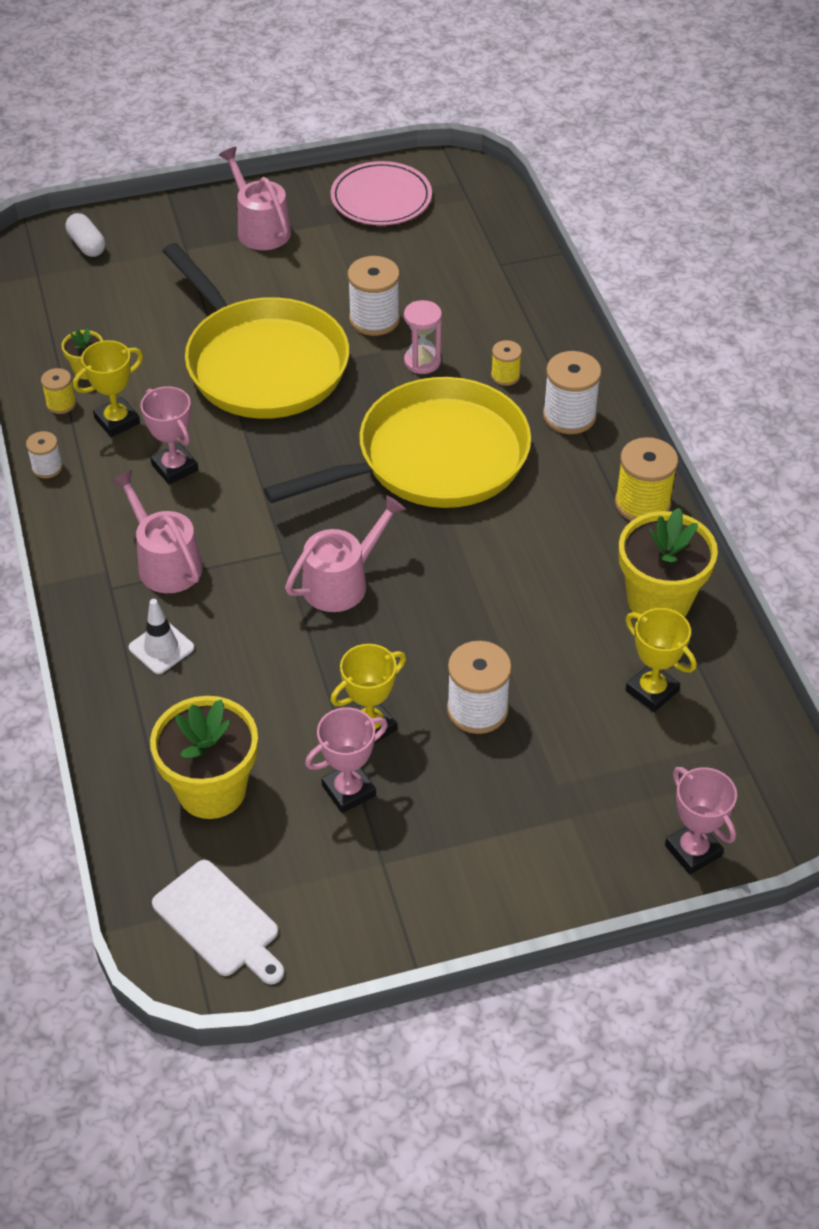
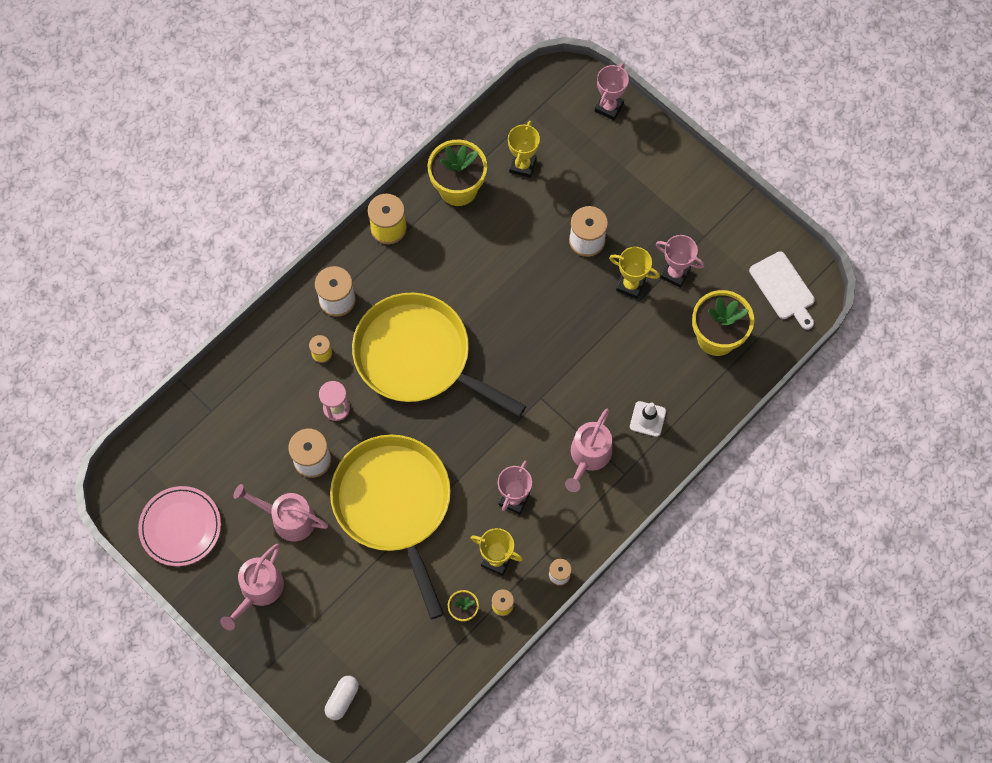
camera: 120 degrees left, 20 degrees up
white cutting board [152,860,284,985] -> white cutting board turned 135 degrees clockwise [749,251,815,330]
yellow pan [163,243,349,419] -> yellow pan turned 45 degrees counterclockwise [330,435,451,619]
pink watering can [285,495,406,612] -> pink watering can moved to [234,484,328,541]

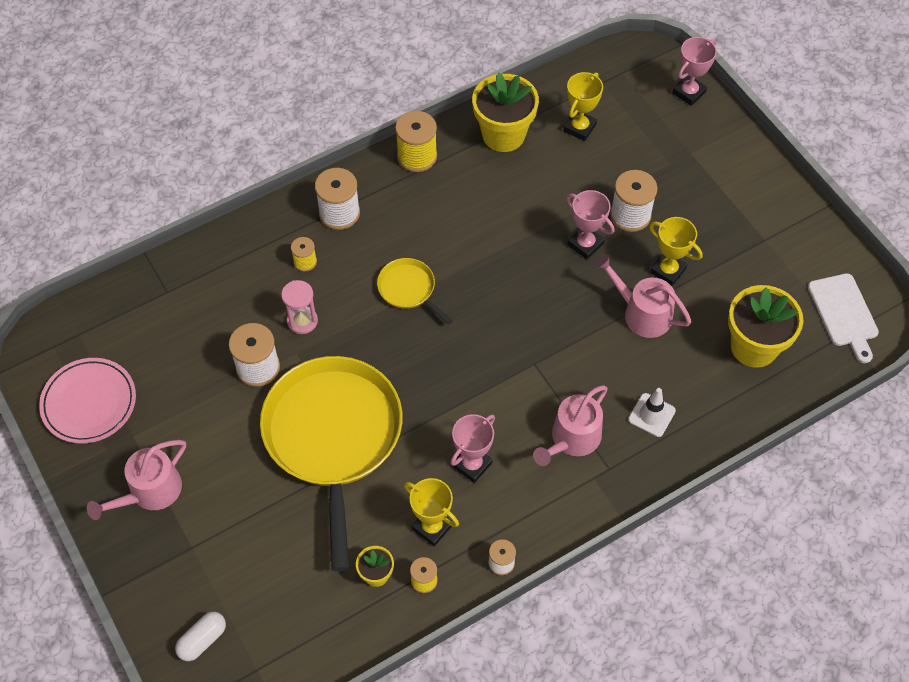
camera: 15 degrees right, 10 degrees down
pink watering can [234,484,328,541] -> pink watering can moved to [595,255,692,338]
yellow pan [352,292,526,417] -> yellow pan [377,258,453,324], size x0.43
pink trophy [656,235,704,288] -> pink trophy moved to [566,190,615,259]

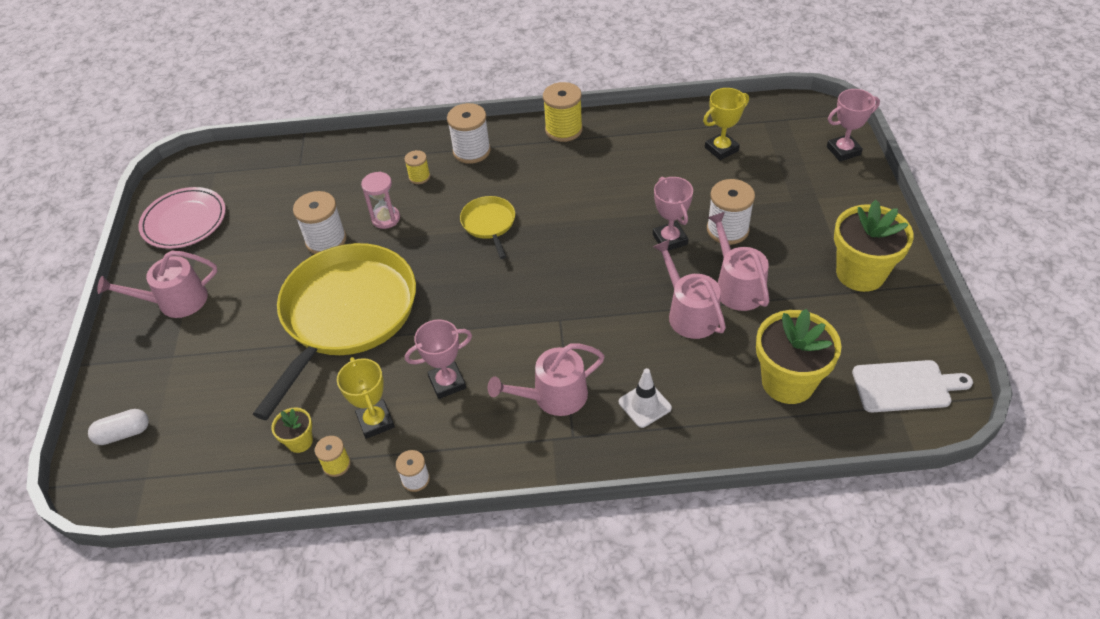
camera: 30 degrees right, 10 degrees down
yellow flower pot [472,73,539,152] -> yellow flower pot moved to [834,200,914,292]
yellow trophy [649,217,703,286] -> pink watering can [707,212,769,311]
white cutting board [808,273,879,363] -> white cutting board turned 105 degrees counterclockwise [852,360,973,413]

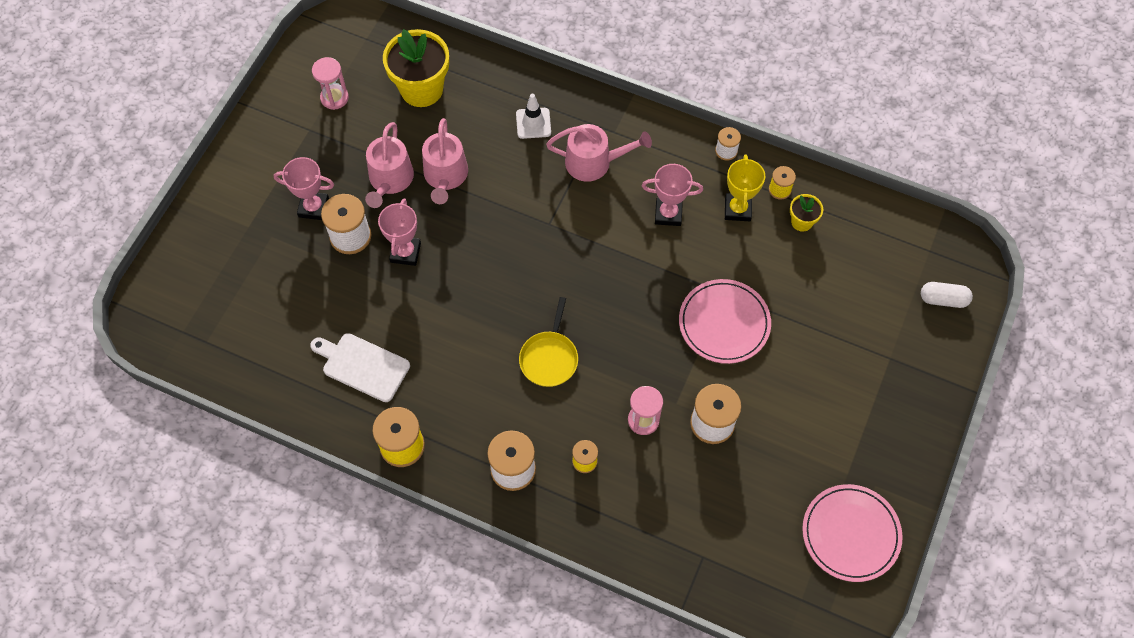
camera: 155 degrees left, 15 degrees up
pink watering can [97,250,218,318] -> none
yellow pan [253,243,416,420] -> pink plate [679,279,771,364]
yellow trophy [703,88,749,160] -> none
pink trophy [827,89,880,161] -> pink trophy moved to [274,157,334,220]
yellow flower pot [834,200,914,292] -> none
white cutting board [852,360,973,413] -> white cutting board moved to [310,333,410,402]
none -> pink hourglass [312,57,349,110]

